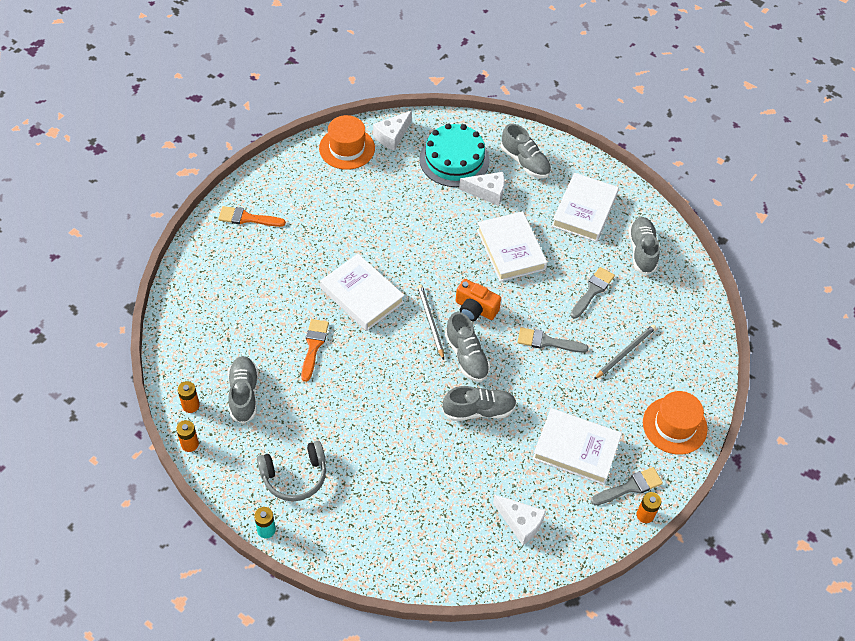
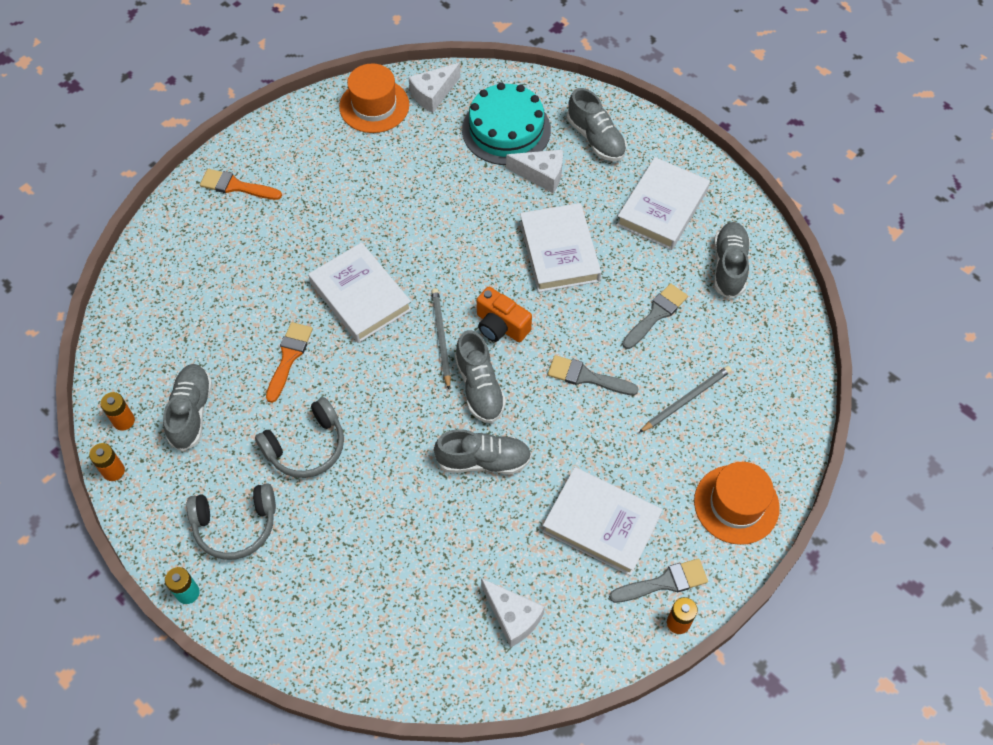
camera: 10 degrees right, 5 degrees up
none -> grey headphones [255,397,344,478]

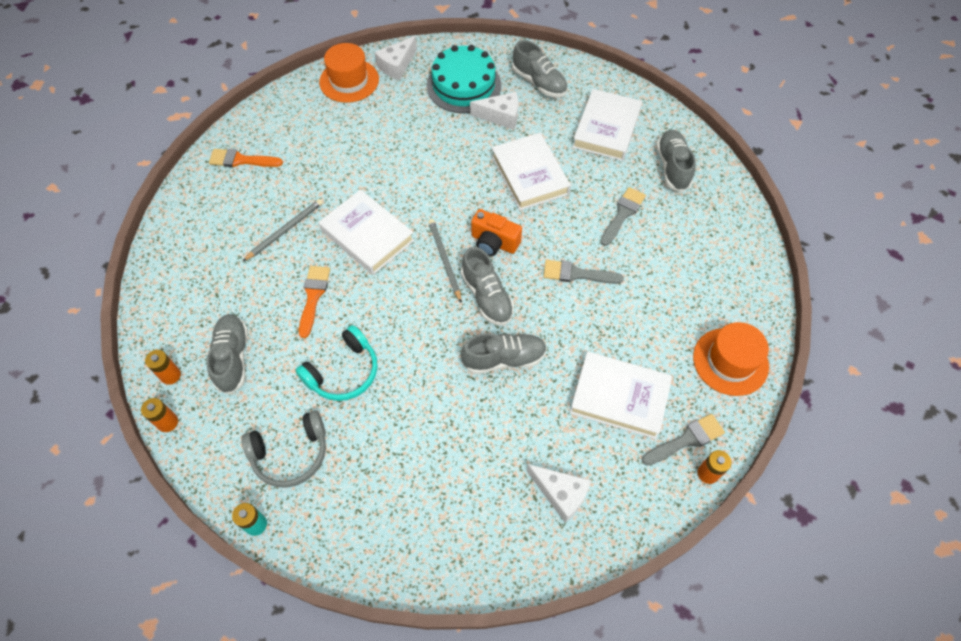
camera: 10 degrees left, 0 degrees up
grey headphones [255,397,344,478] -> turquoise headphones [295,325,377,401]
grey pencil [639,366,732,433] -> grey pencil moved to [243,199,323,261]

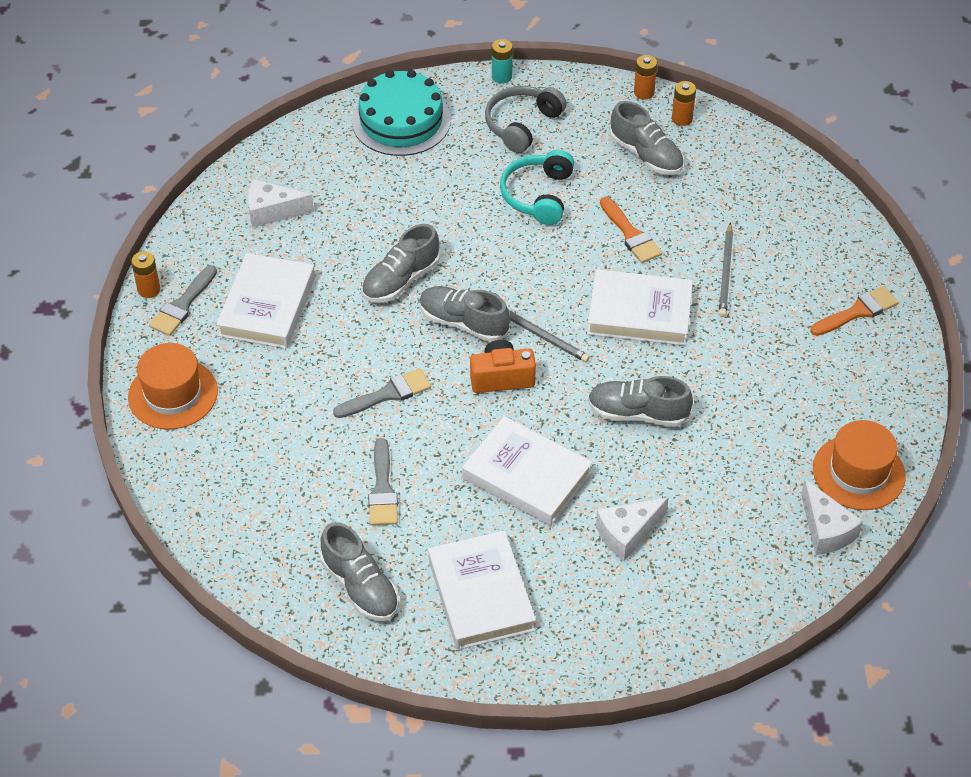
camera: 145 degrees right, 10 degrees down
white cheese [375,36,417,80] -> white cheese turned 150 degrees clockwise [801,479,863,555]
turquoise cake [427,45,501,113] -> turquoise cake moved to [352,70,451,156]
grey shoe [512,40,567,97] -> grey shoe moved to [588,376,693,427]
white book [570,351,672,439] -> white book turned 60 degrees counterclockwise [216,253,315,349]

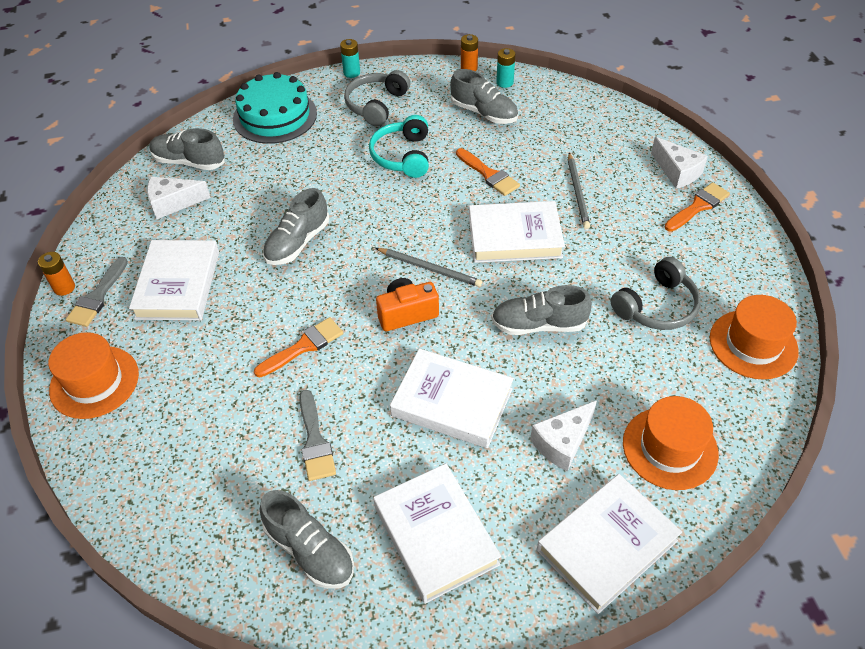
camera: 10 degrees left, 0 degrees up
grey brush [333,368,431,418] -> orange brush [254,317,343,377]
grey shoe [419,286,510,342] -> grey shoe moved to [149,128,225,170]
orange battery [672,81,696,126] -> turquoise battery [496,48,515,88]
white cheese [801,479,863,555] -> white cheese moved to [651,137,708,189]
none -> white book [537,474,682,614]
none -> grey headphones [611,257,701,330]
none -> orange hat [623,396,719,490]

